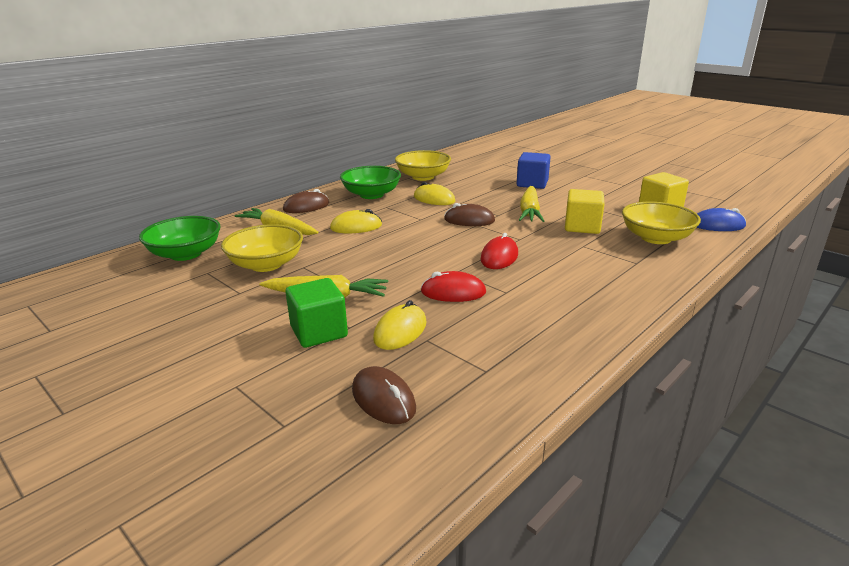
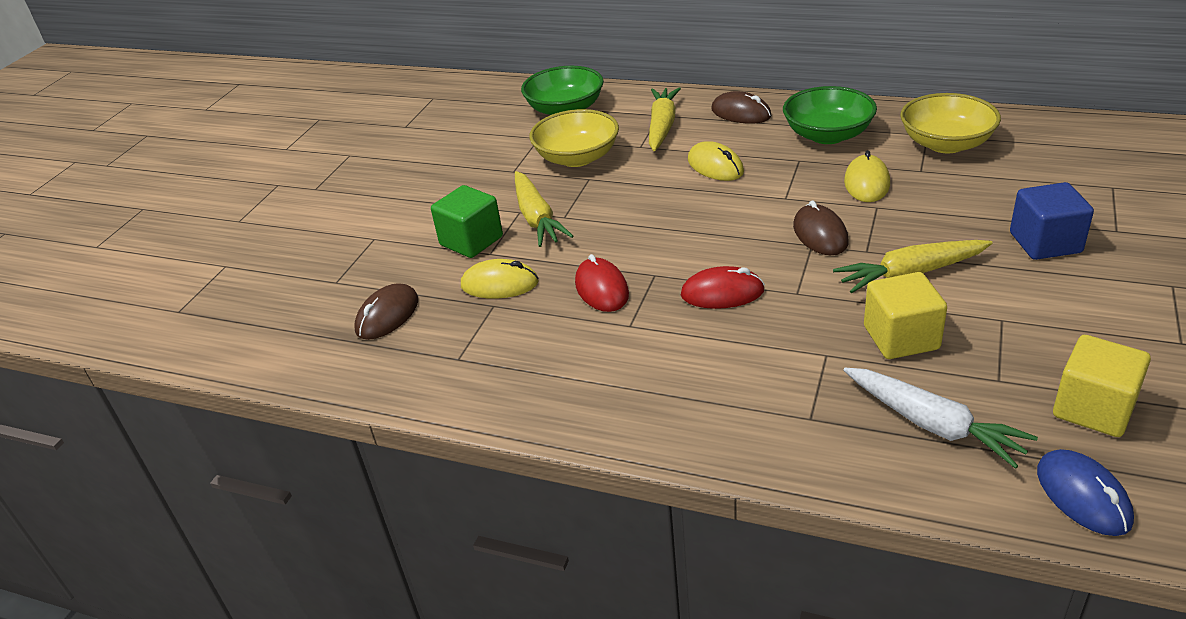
camera: 70 degrees right, 10 degrees up
yellow bowl [622,202,701,244] -> white carrot [843,368,1038,469]

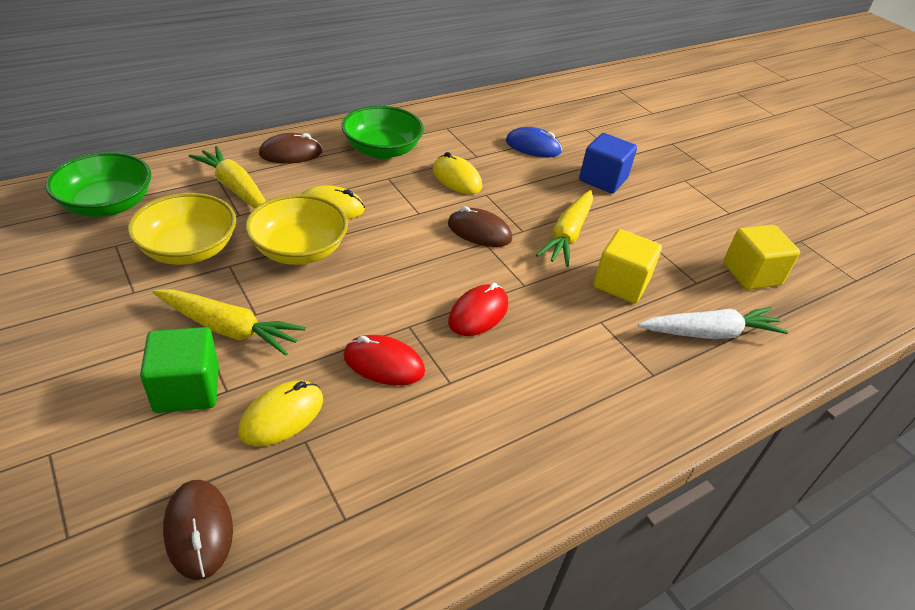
camera: 60 degrees left, 5 degrees up
yellow bowl [900,93,1001,153] -> yellow bowl moved to [245,194,348,265]
blue mouse [1037,449,1134,536] -> blue mouse moved to [506,127,562,157]

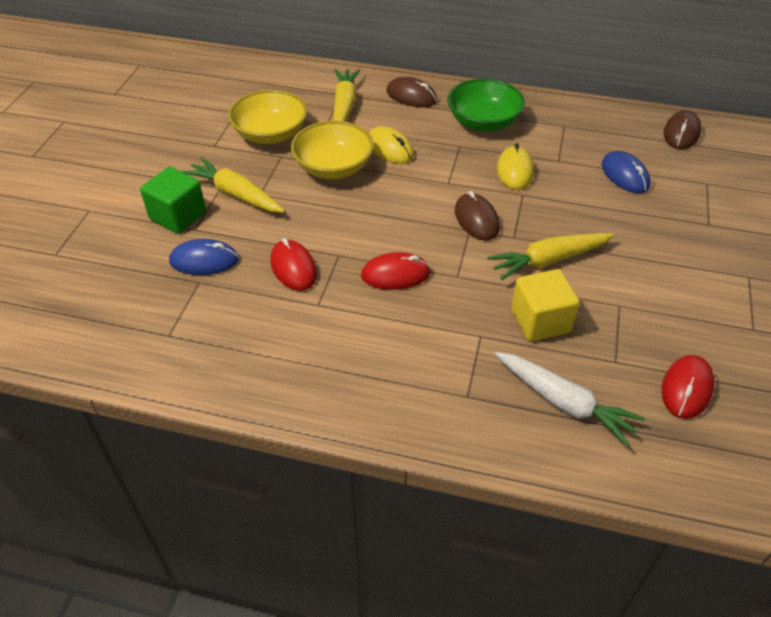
camera: 50 degrees right, 5 degrees up
green bowl [45,152,151,217] -> none
yellow carrot [152,289,306,356] -> yellow carrot turned 150 degrees clockwise [181,157,285,213]
brown mouse [163,480,233,580] -> brown mouse moved to [664,110,701,149]
yellow mouse [238,380,323,446] -> blue mouse [169,239,238,275]
blue cube [579,133,637,194] -> none
yellow cube [723,225,800,290] -> red mouse [662,355,715,419]

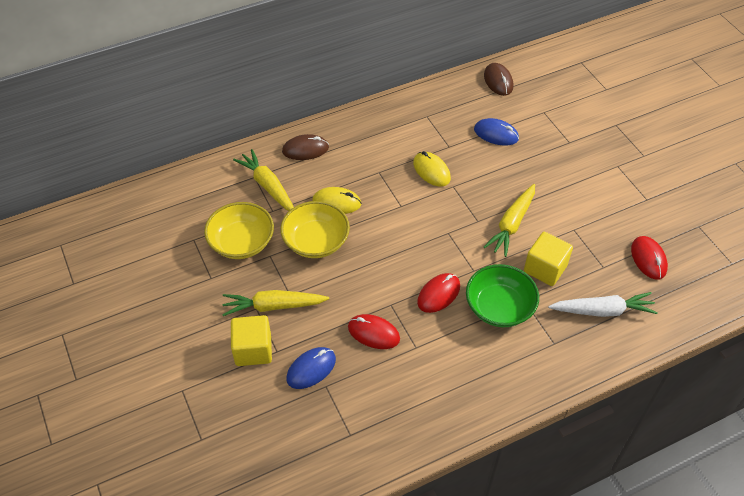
camera: 40 degrees left, 5 degrees up
green cube [140,167,206,234] -> yellow cube [231,315,272,366]
green bowl [448,78,525,131] -> green bowl moved to [466,264,539,327]
brown mouse [455,191,500,241] -> none

